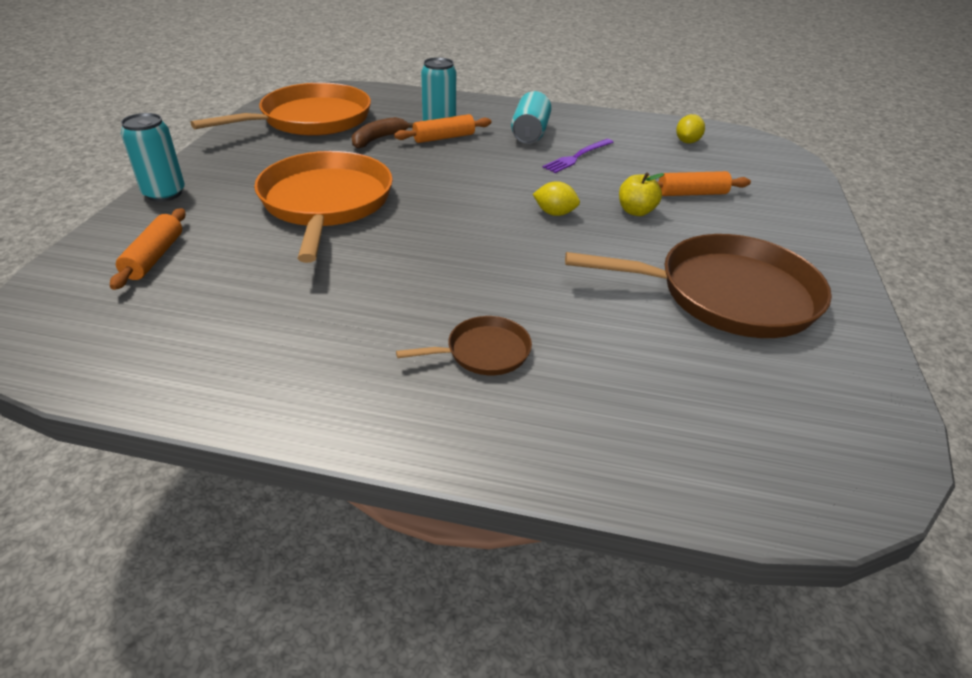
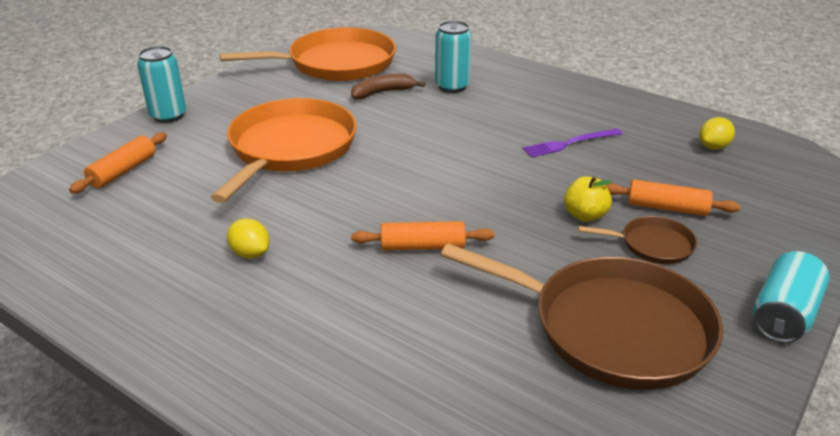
camera: 25 degrees right, 5 degrees down
orange rolling pin [394,114,492,143] -> orange rolling pin moved to [351,221,494,250]
brown pan [396,316,532,375] -> brown pan moved to [578,216,697,264]
turquoise can [511,91,551,144] -> turquoise can moved to [753,251,830,343]
yellow lemon [533,181,580,216] -> yellow lemon moved to [227,219,270,259]

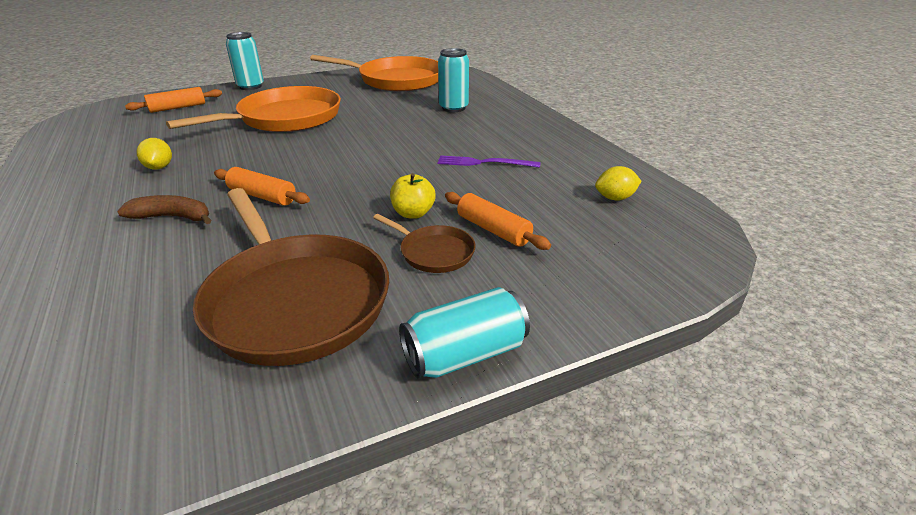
camera: 30 degrees right, 0 degrees up
brown banana [351,74,425,99] -> brown banana moved to [117,195,211,224]

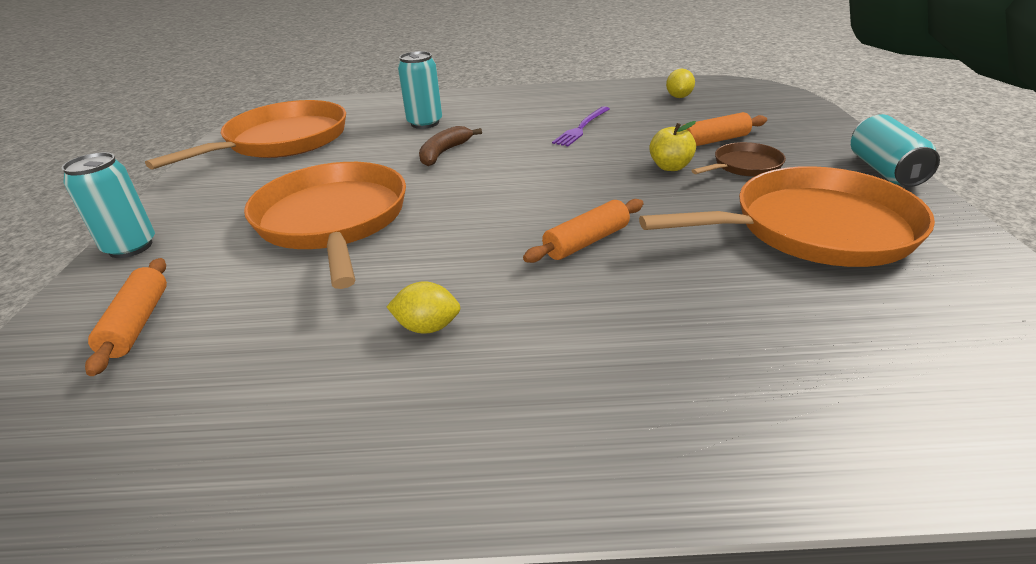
camera: 65 degrees left, 0 degrees up
brown banana [117,195,211,224] -> brown banana moved to [419,126,482,166]
brown pan [193,188,389,366] -> orange pan [639,166,935,267]

